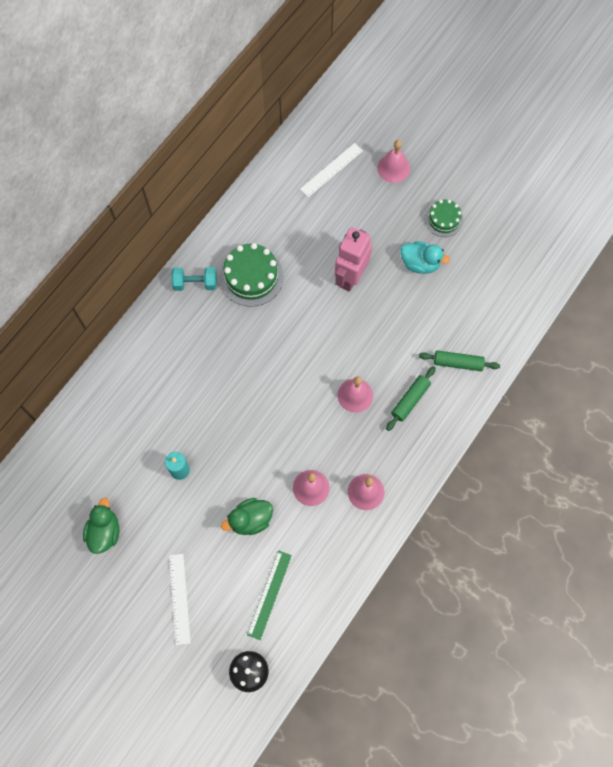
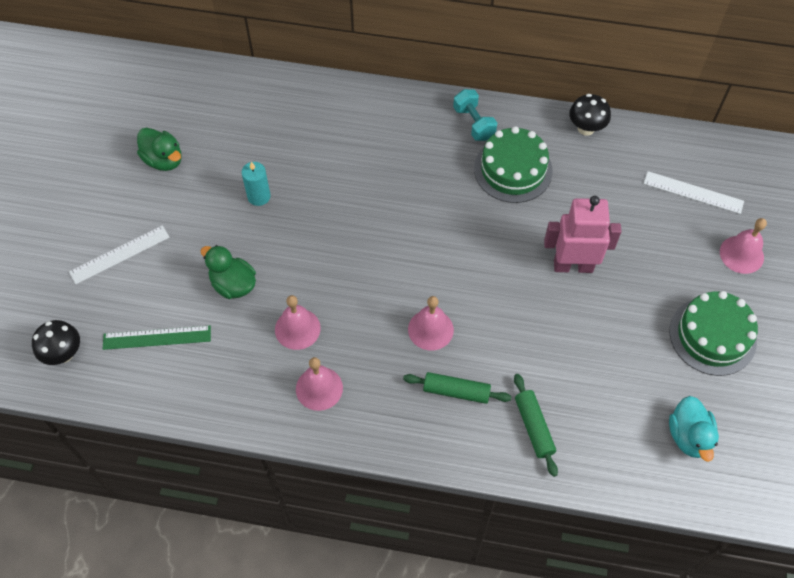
camera: 65 degrees right, 10 degrees down
green duck [83,498,120,554] -> green duck turned 60 degrees clockwise [137,128,182,171]
turquoise duck [400,241,450,274] -> turquoise duck moved to [669,396,719,462]
green cake [425,200,463,237] -> green cake [670,291,758,376], size x1.64
none -> black mushroom [569,94,611,136]

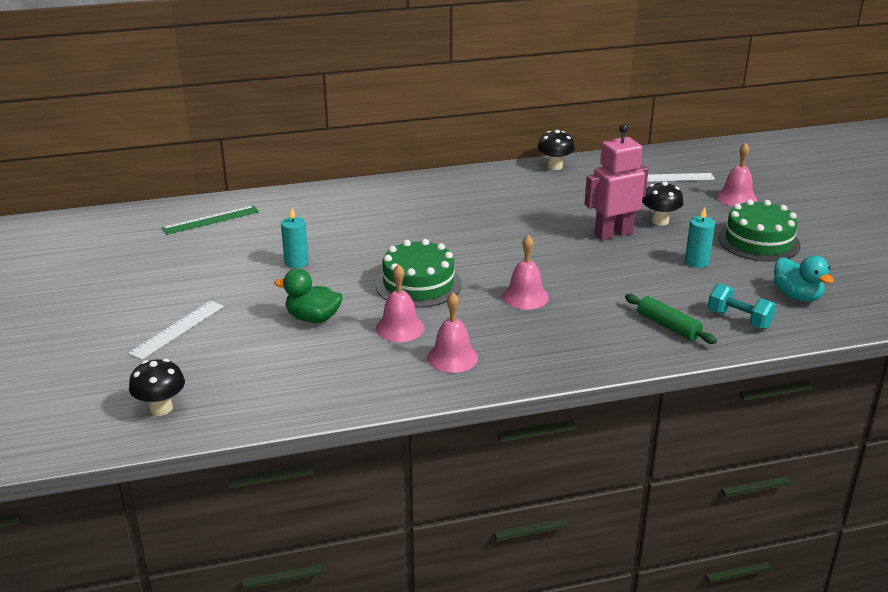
camera: 25 degrees left, 30 degrees down
green ruler [103,326,211,350] -> green ruler moved to [162,206,259,235]
green duck [137,128,182,171] -> none
green rolling pin [403,372,512,404] -> none
turquoise dumbbell [453,89,497,141] -> turquoise dumbbell moved to [708,283,776,329]
green cake [474,126,553,203] -> green cake moved to [376,239,461,308]
none -> black mushroom [642,182,684,226]
none -> turquoise candle [685,207,715,268]

